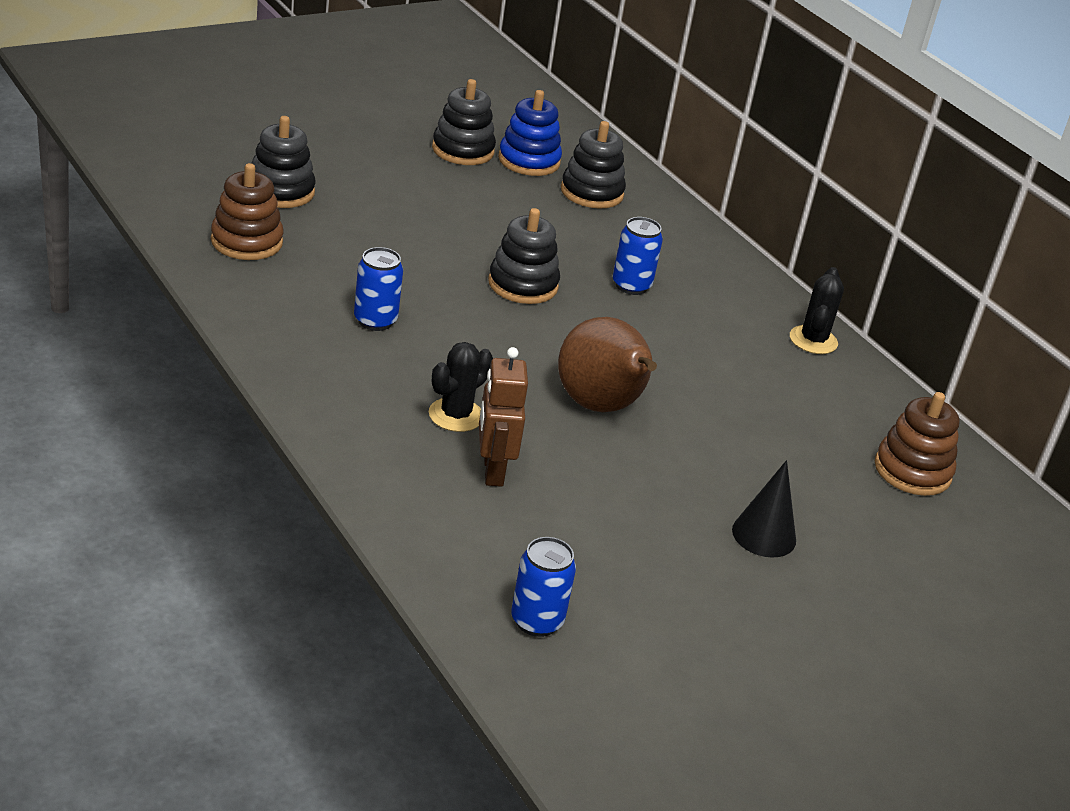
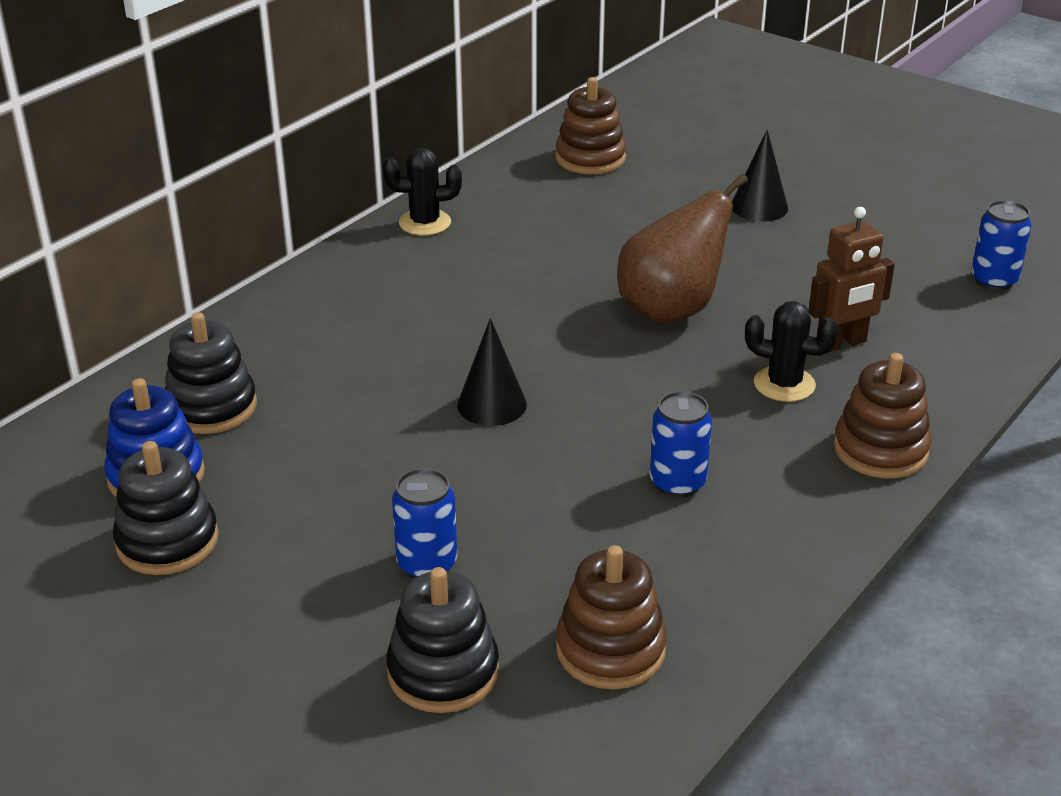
camera: 105 degrees left, 0 degrees up
black stacking toy [488,208,560,304] -> black cone [457,318,527,426]
blue can [613,217,663,295] -> blue can moved to [392,468,457,579]
none -> brown stacking toy [834,353,932,478]

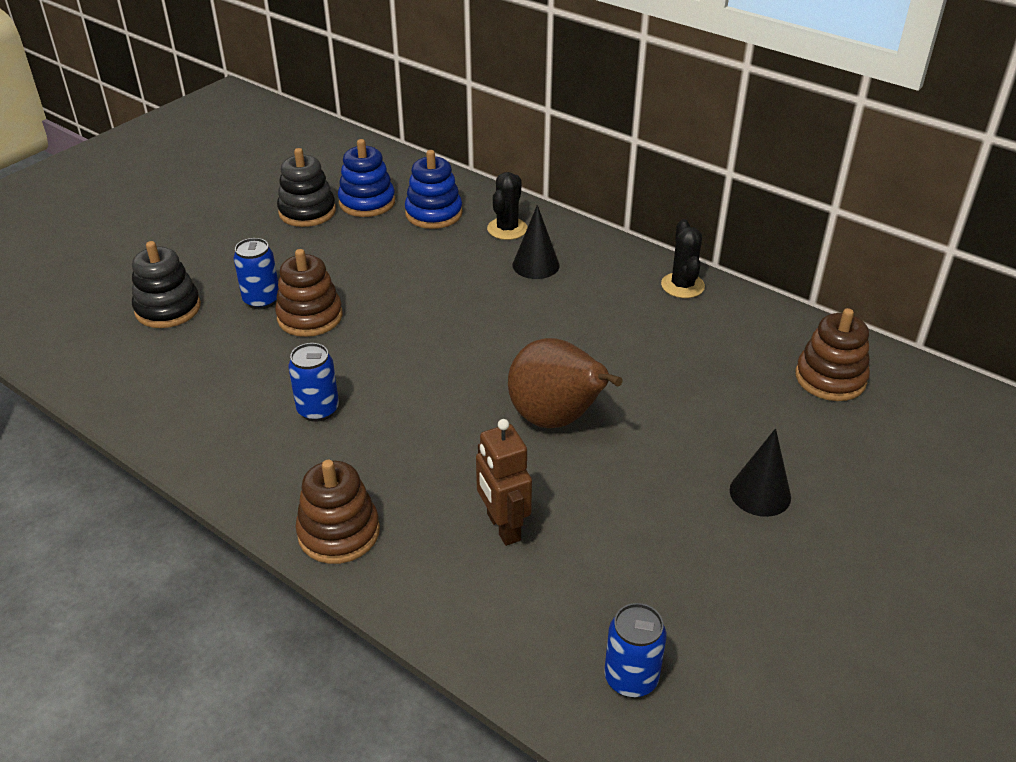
camera: 90 degrees right, 5 degrees up
black stacking toy [164,312,257,434] -> blue stacking toy [405,150,463,229]
black cone [457,318,527,426] -> black cone moved to [513,205,560,279]
brown stacking toy [556,545,667,689] -> brown stacking toy moved to [275,249,342,337]
black cactus [745,301,838,402] -> black cactus moved to [487,172,528,240]

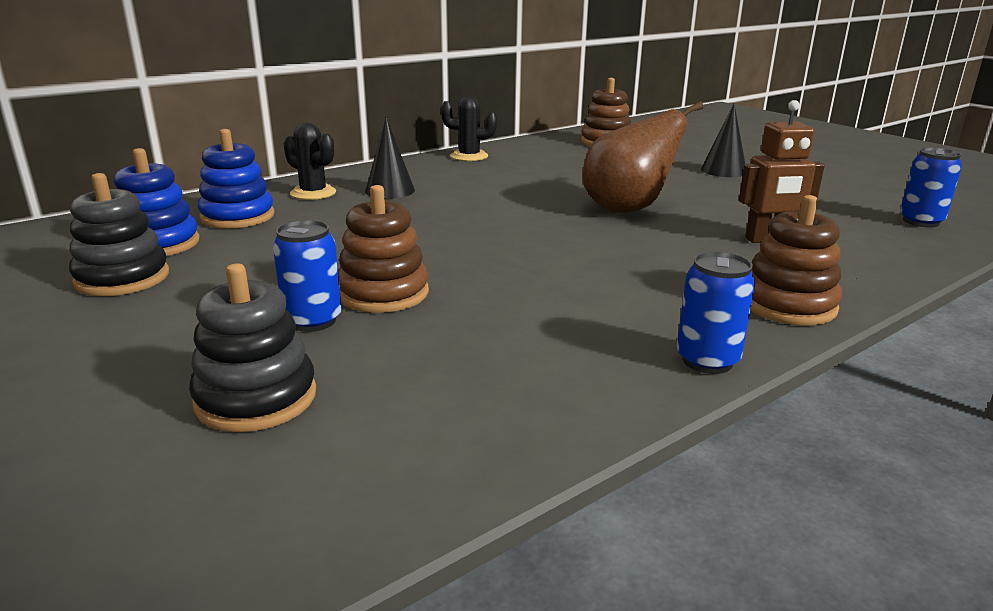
camera: 75 degrees left, 15 degrees down
blue can [288,343,339,422] -> blue can moved to [677,251,755,374]

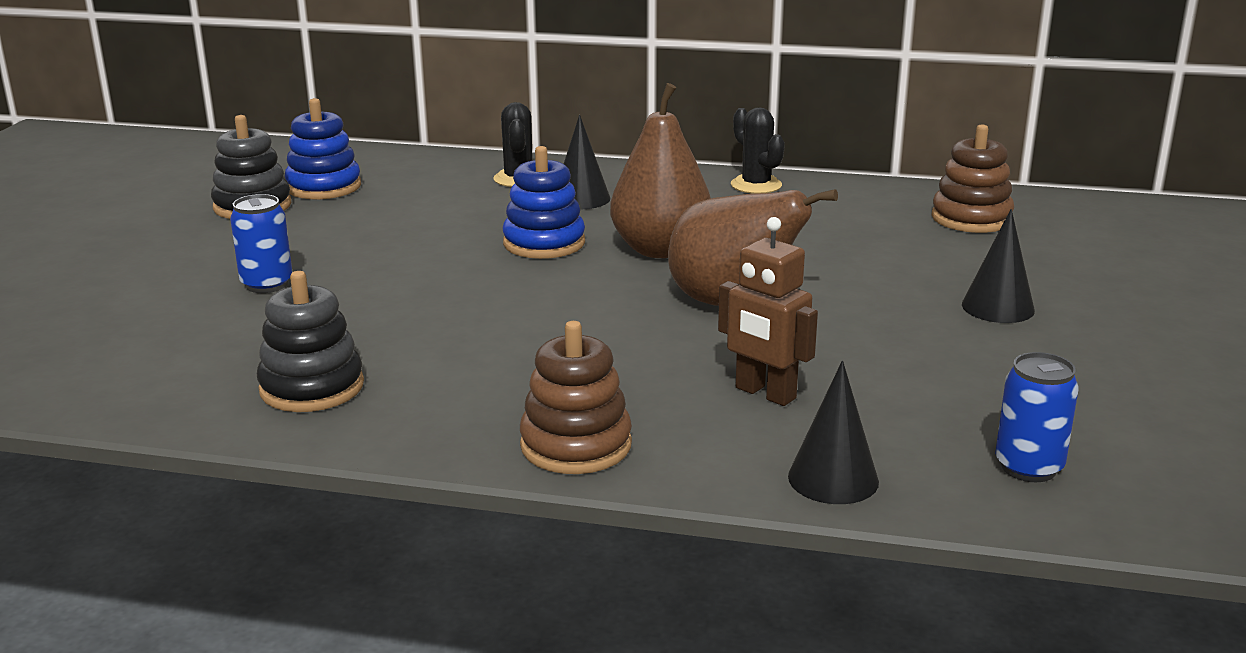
camera: 50 degrees right, 0 degrees up
black stacking toy [189,263,316,432] -> black stacking toy moved to [257,271,364,412]
blue stacking toy [198,129,275,229] -> blue stacking toy moved to [503,146,585,259]
brown stacking toy [338,185,429,313] -> none
blue can [677,251,755,374] -> none
none -> brown pear [610,83,711,258]
none -> black cone [788,360,879,504]

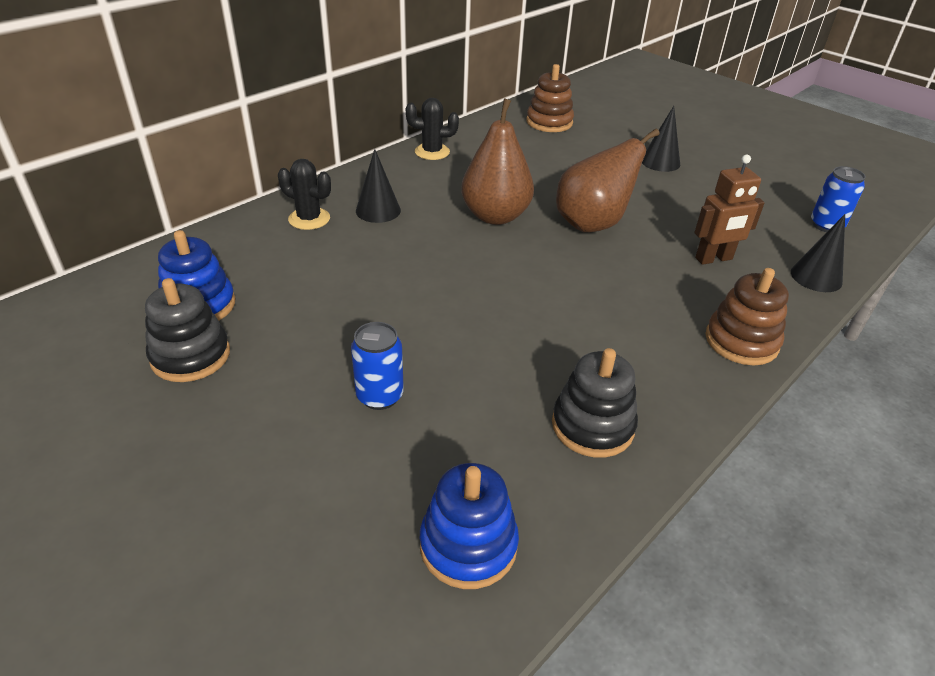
camera: 60 degrees left, 15 degrees up
blue stacking toy [503,146,585,259] -> blue stacking toy moved to [420,463,519,589]

